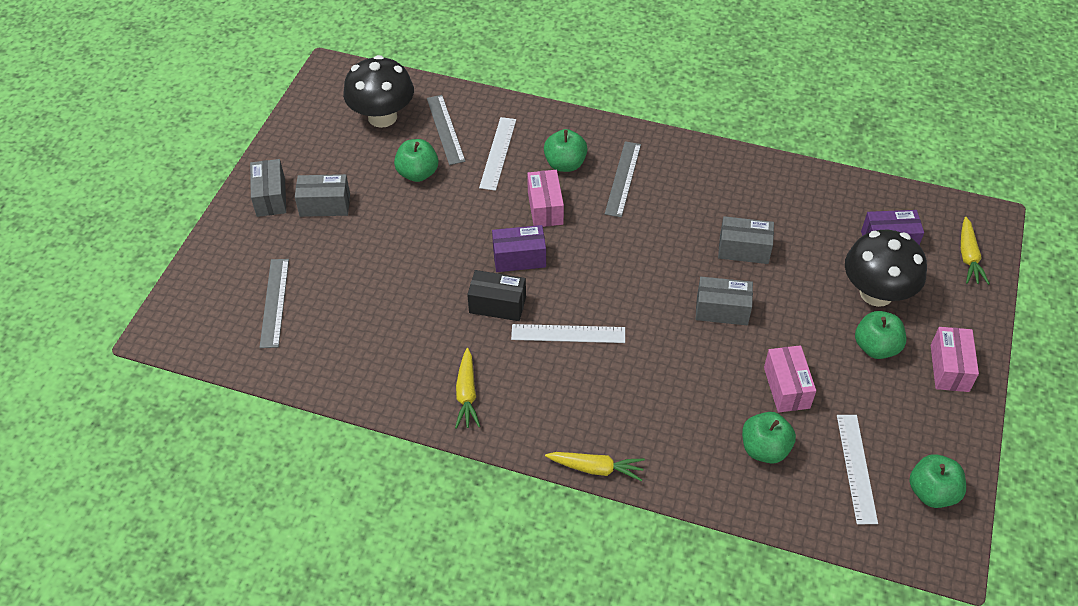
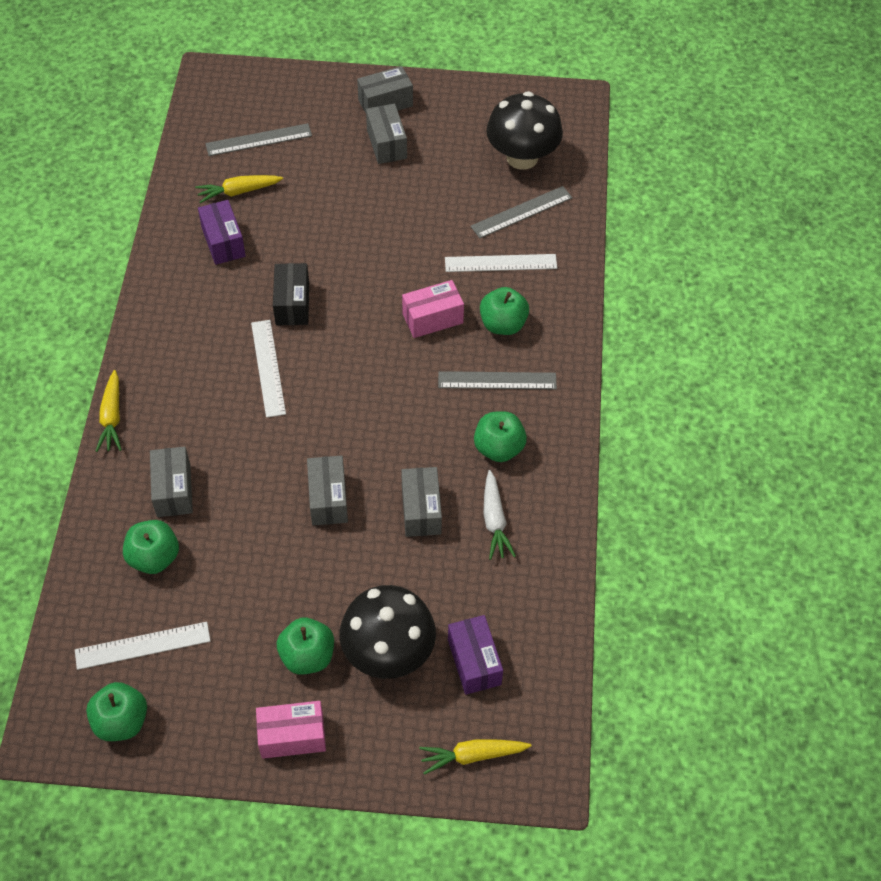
camera: 75 degrees right, 5 degrees up
green apple [394,139,438,182] -> green apple moved to [474,411,527,462]
yellow carrot [455,348,481,429] -> yellow carrot moved to [195,175,283,203]
purple box [492,225,546,272] -> purple box moved to [198,200,246,265]
pink box [764,345,816,413] -> none
none -> grey box [150,447,193,517]
none -> white carrot [483,470,516,560]

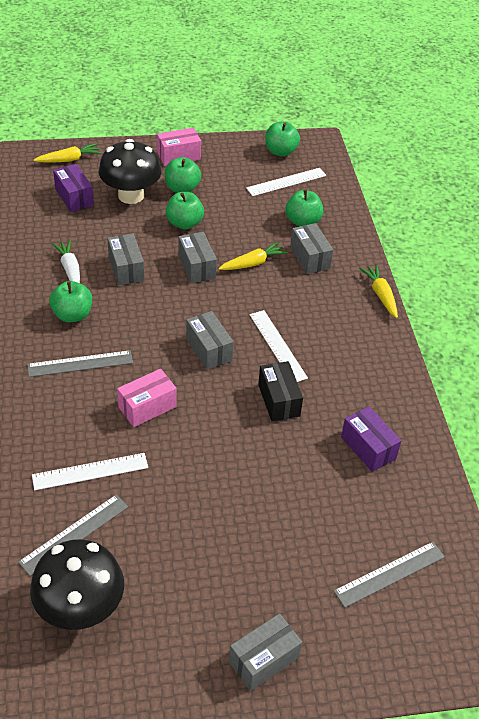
camera: 165 degrees right, 10 degrees down
yellow carrot [195,175,283,203] -> yellow carrot moved to [218,241,288,270]
grey box [366,104,407,164] -> grey box moved to [186,311,234,370]
green apple [480,287,529,335] -> green apple moved to [166,192,204,230]

